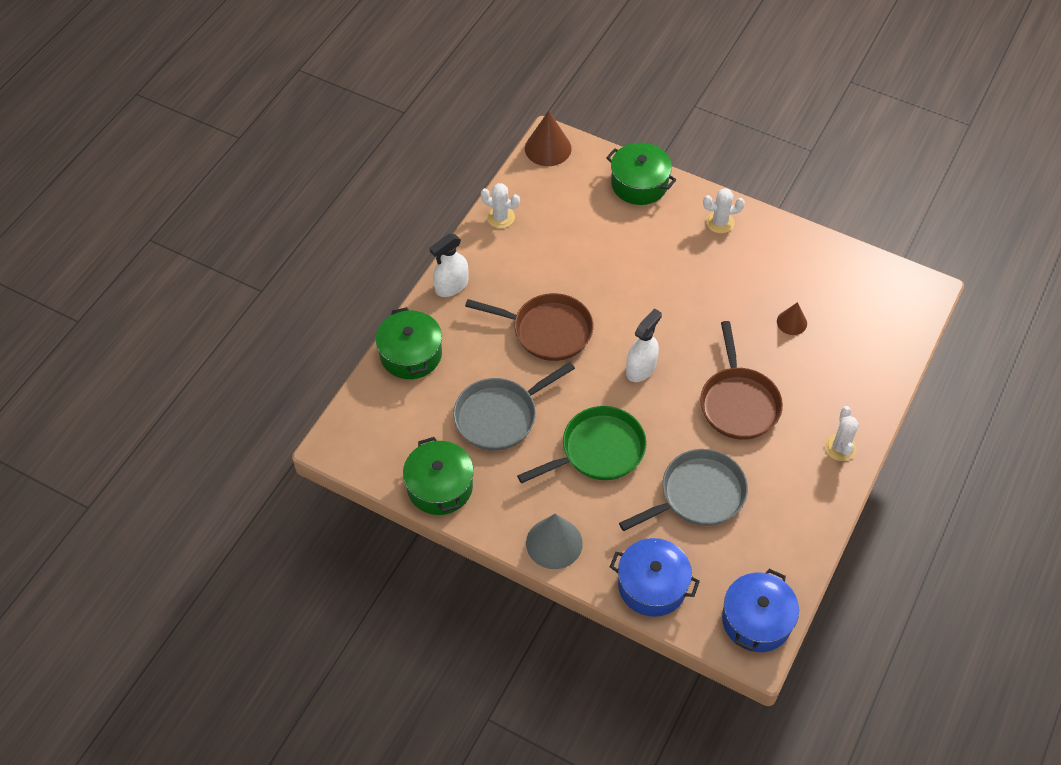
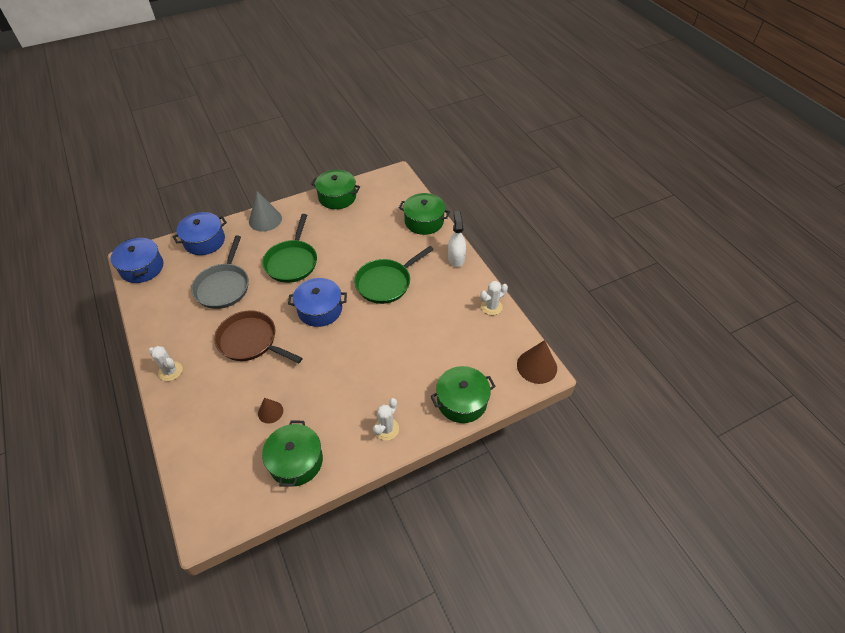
camera: 125 degrees right, 5 degrees down
grey pan [453,362,575,451] -> none
brown pan [465,293,594,361] -> green pan [355,246,434,304]
white spray bottle [626,308,662,382] -> blue pot [288,278,347,327]
none -> green pot [262,421,323,487]

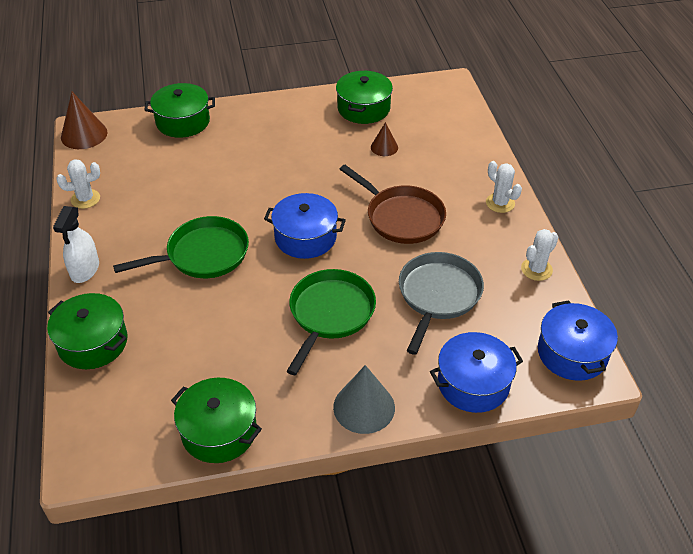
camera: 165 degrees left, 5 degrees down
white cactus [373,398,399,440] -> white cactus moved to [521,229,558,281]

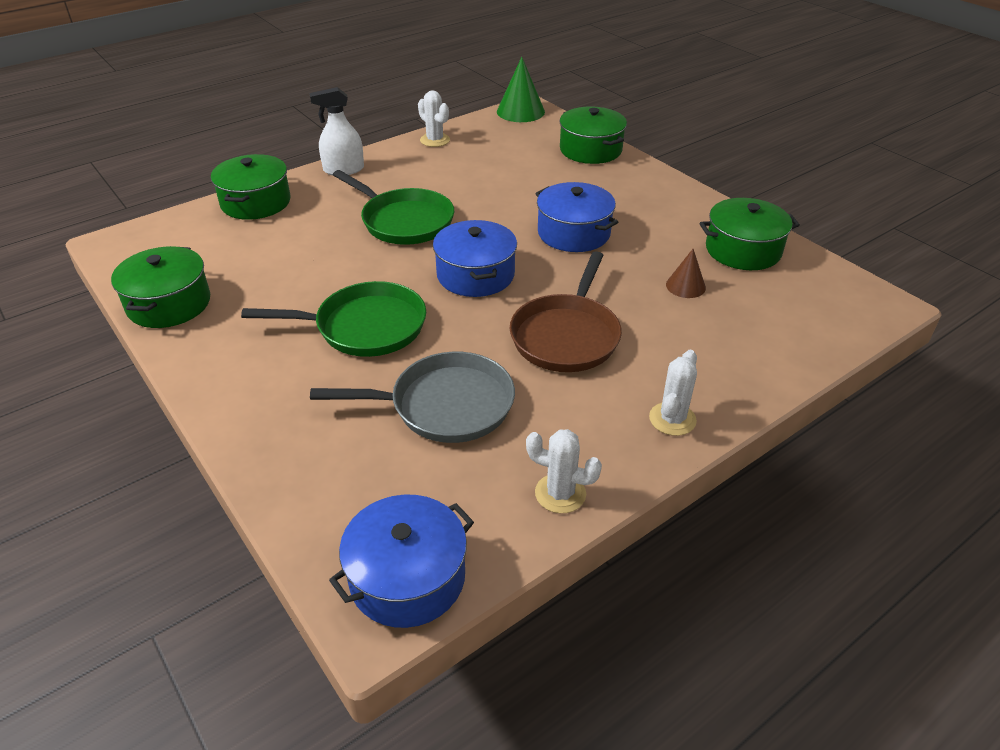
camera: 65 degrees right, 5 degrees down
brown cone [61,92,108,149] -> green cone [497,57,545,122]
grey cone [333,365,395,434] -> none
blue pot [430,332,523,413] -> blue pot moved to [535,182,618,252]

